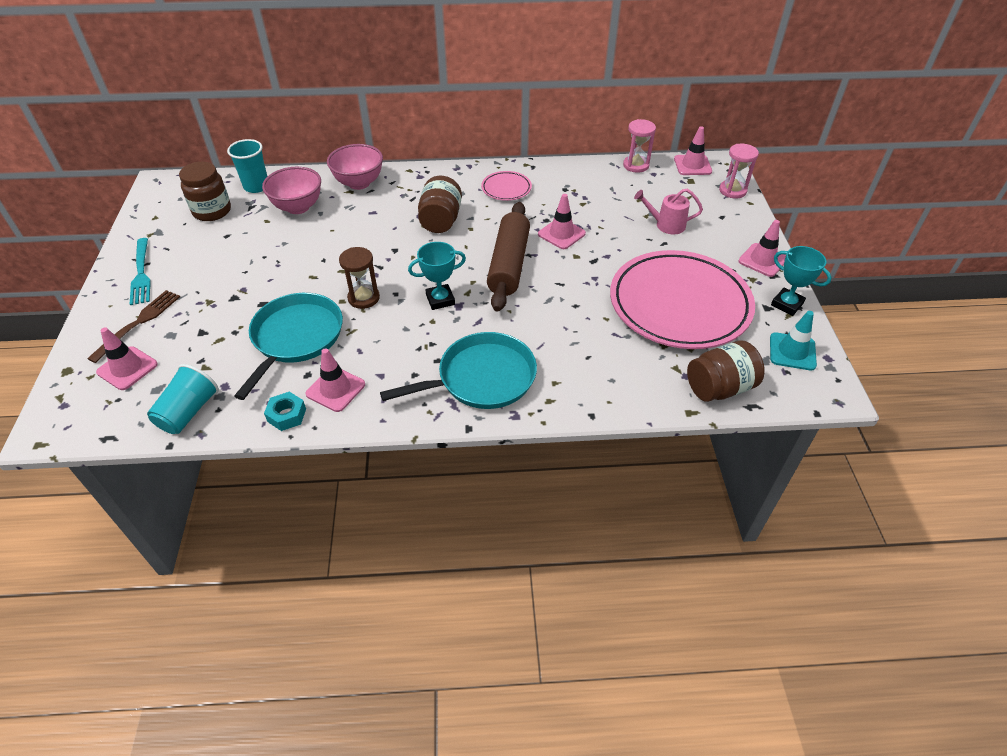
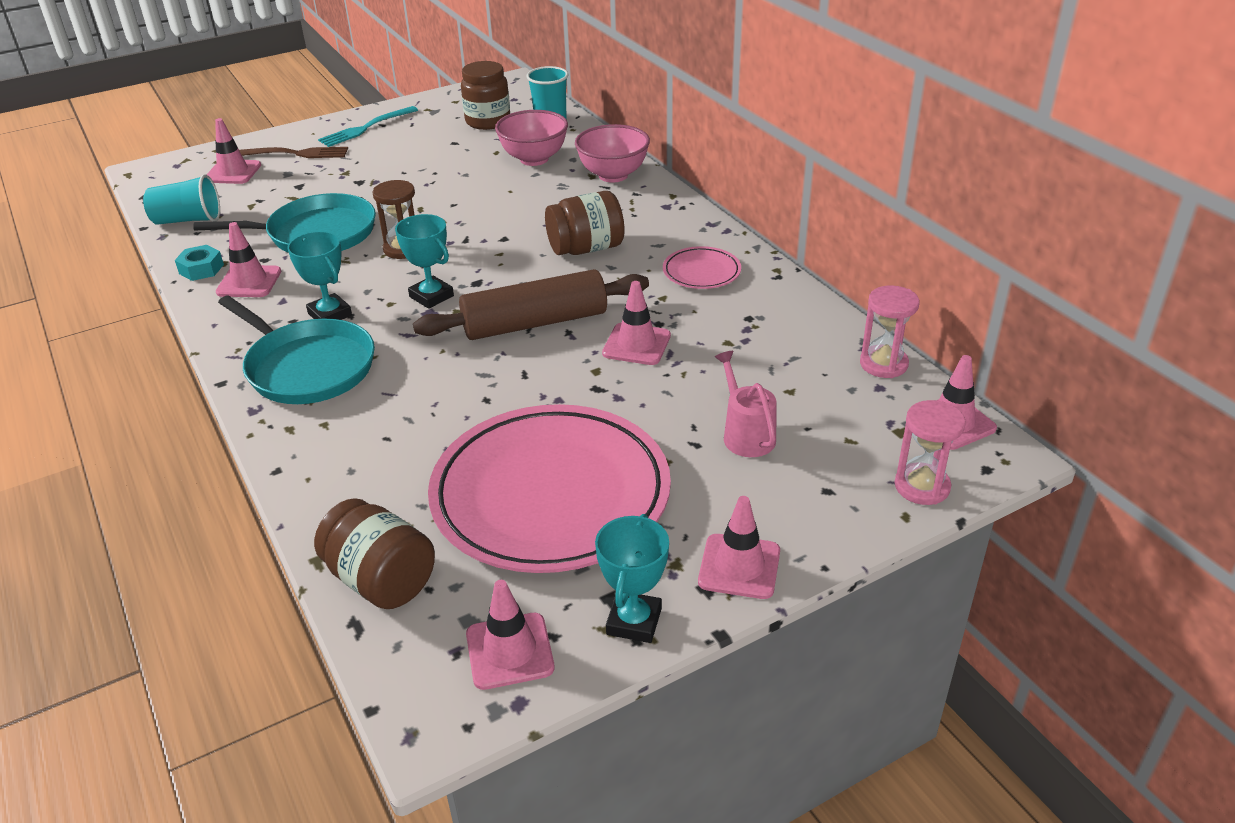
camera: 65 degrees right, 10 degrees down
turquoise traffic cone [770,311,817,371] -> pink traffic cone [466,580,555,690]
none -> turquoise trophy [287,231,352,320]

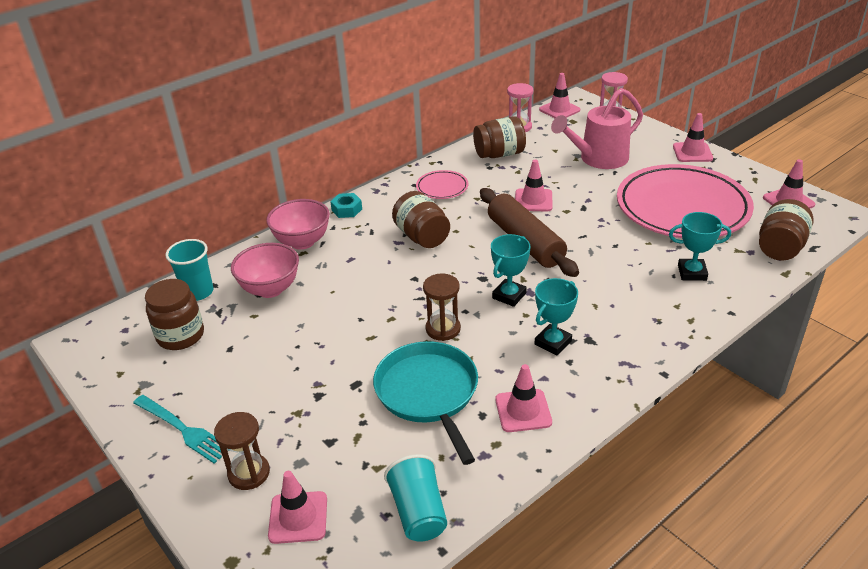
camera: 100 degrees left, 0 degrees up
turquoise nut [175,245,224,281] -> turquoise nut moved to [330,193,362,218]
turquoise pan [218,295,375,404] -> none
brown fork [239,147,348,158] -> brown hourglass [214,412,270,490]
turquoise trophy [595,514,669,643] -> turquoise trophy moved to [669,212,731,281]
pink watering can [715,351,776,457] -> pink watering can [551,88,643,169], size x1.72
none -> brown jar [473,116,526,158]

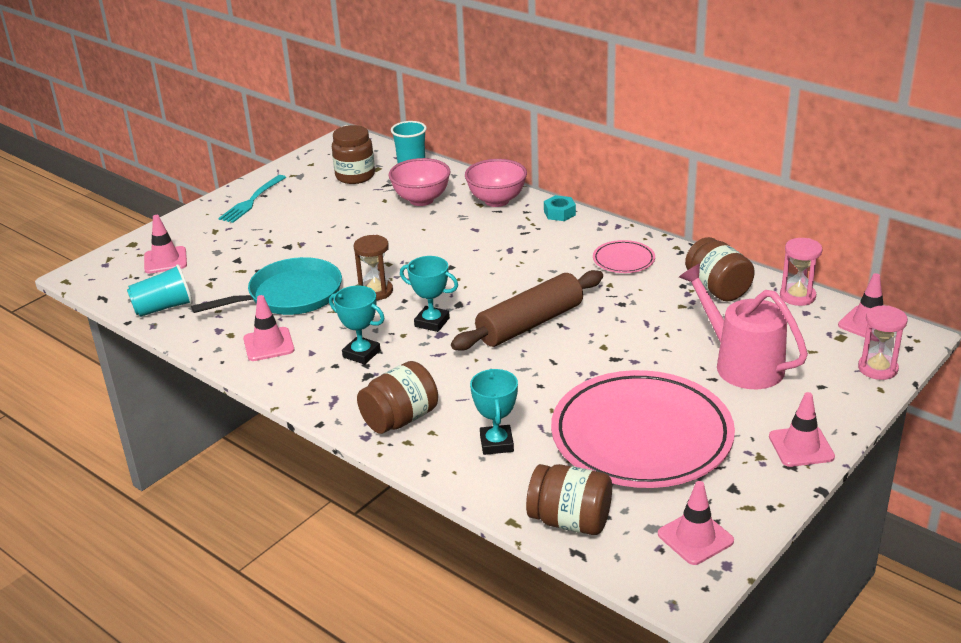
camera: 80 degrees right, 5 degrees down
brown hourglass [214,412,270,490] -> none
brown jar [392,191,450,248] -> brown jar moved to [357,361,438,434]
pink traffic cone [515,160,552,211] -> none

